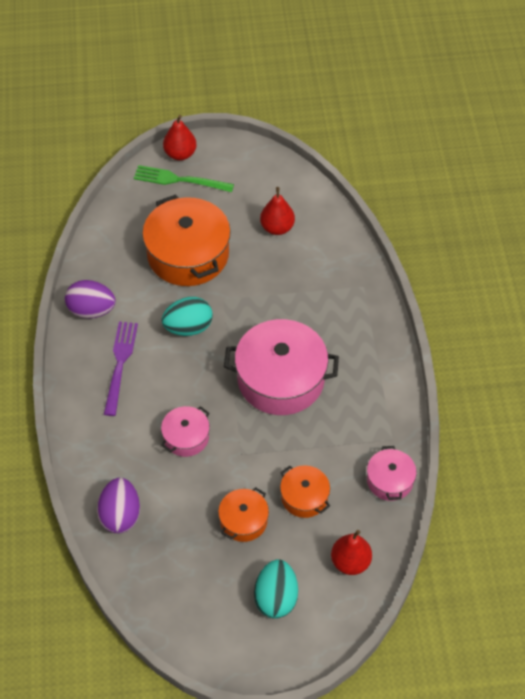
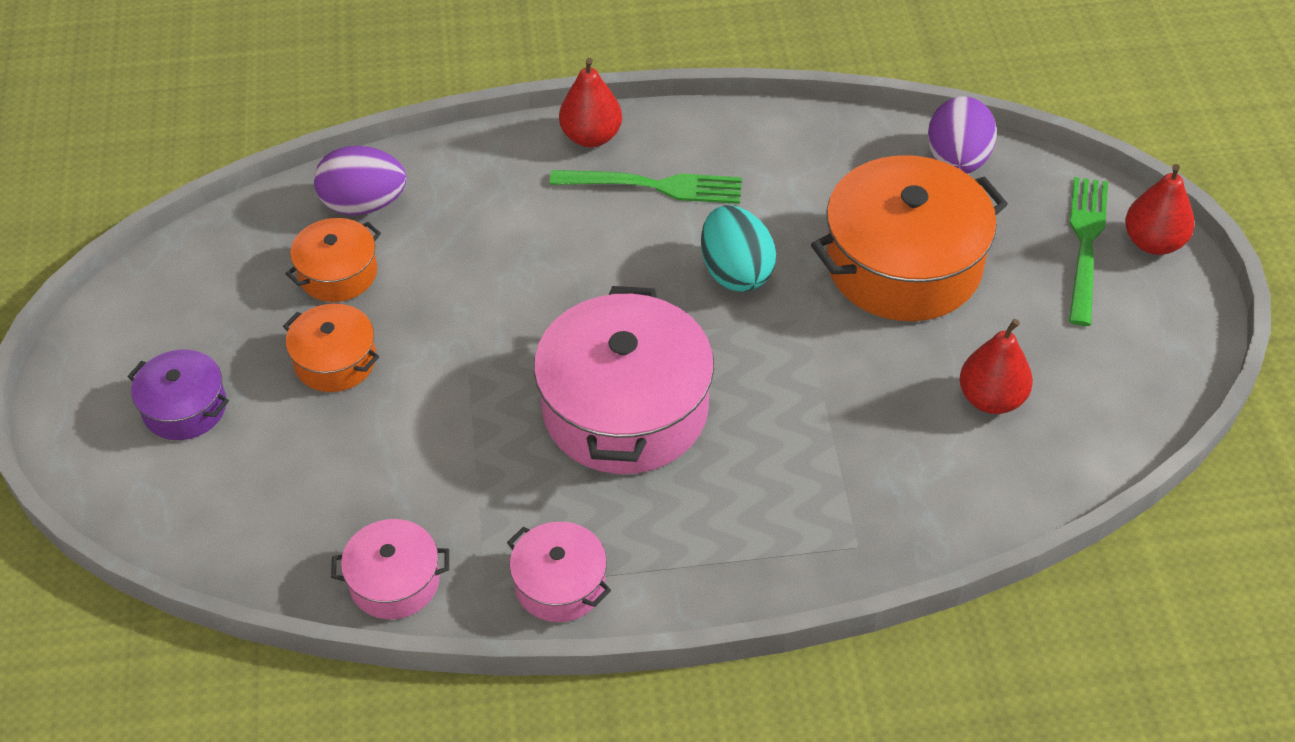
camera: 90 degrees right, 5 degrees down
purple egg [65,280,116,319] -> purple egg moved to [928,96,997,174]
purple fork [104,322,138,416] -> green fork [549,170,742,204]
pink pot [161,406,210,457] -> pink pot moved to [507,522,611,622]
turquoise egg [254,559,298,619] -> purple pot [128,349,229,440]
orange pot [280,465,330,518] -> orange pot moved to [285,218,381,302]
red pear [331,530,372,575] -> red pear moved to [559,58,622,147]

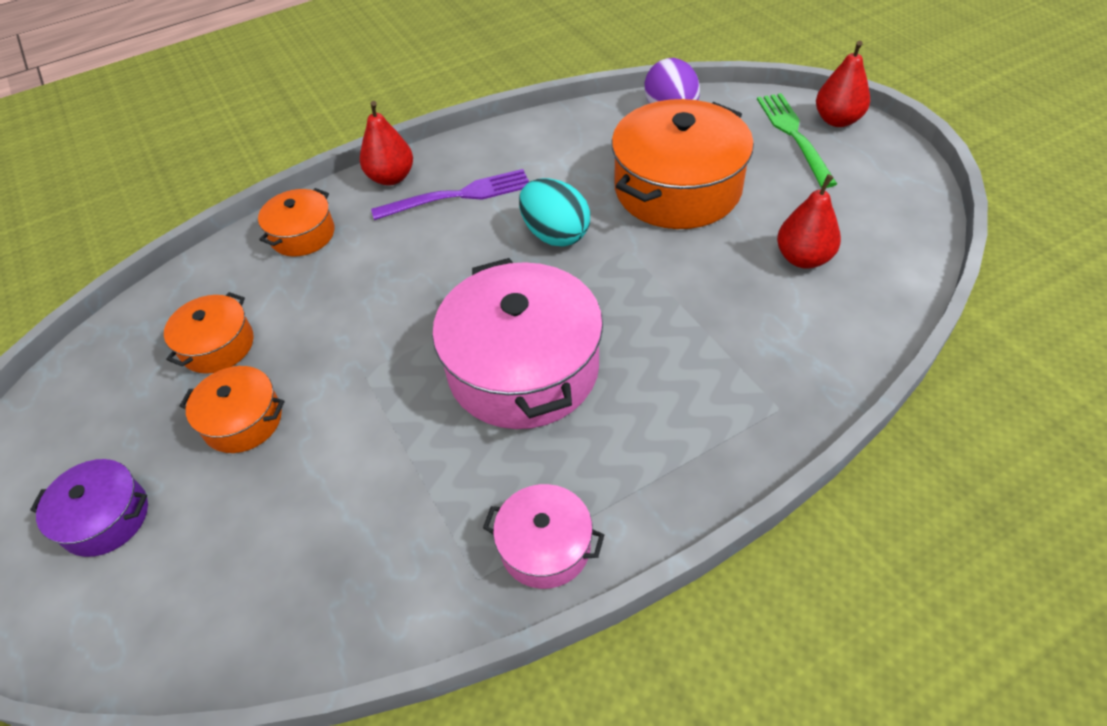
camera: 20 degrees left, 0 degrees up
purple egg [314,146,407,215] -> none
pink pot [331,519,449,619] -> none
green fork [549,170,742,204] -> purple fork [371,169,529,220]
none -> orange pot [258,188,334,256]

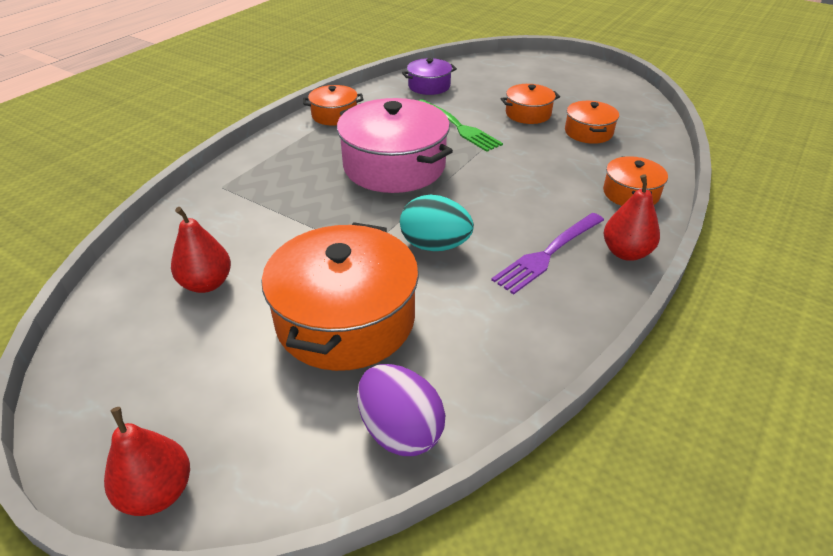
camera: 150 degrees right, 10 degrees down
purple pot [30,459,148,557] -> purple pot moved to [402,58,457,95]
pink pot [483,484,604,589] -> orange pot [303,85,363,126]
green fork [757,93,837,188] -> green fork moved to [418,99,503,152]

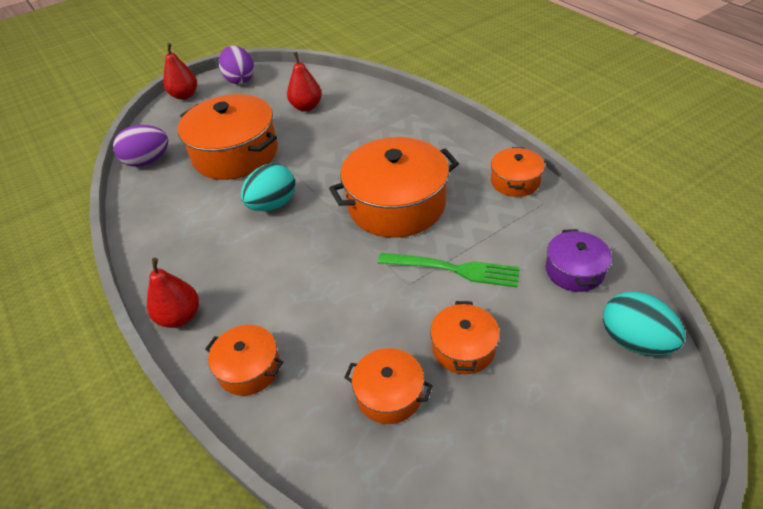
camera: 115 degrees right, 5 degrees up
pink pot [337,98,453,193] -> orange pot [329,137,459,238]
green fork [418,99,503,152] -> green fork turned 150 degrees counterclockwise [378,253,520,288]
purple fork [491,213,604,294] -> none
none -> purple egg [219,46,254,84]
none -> turquoise egg [603,292,685,355]

